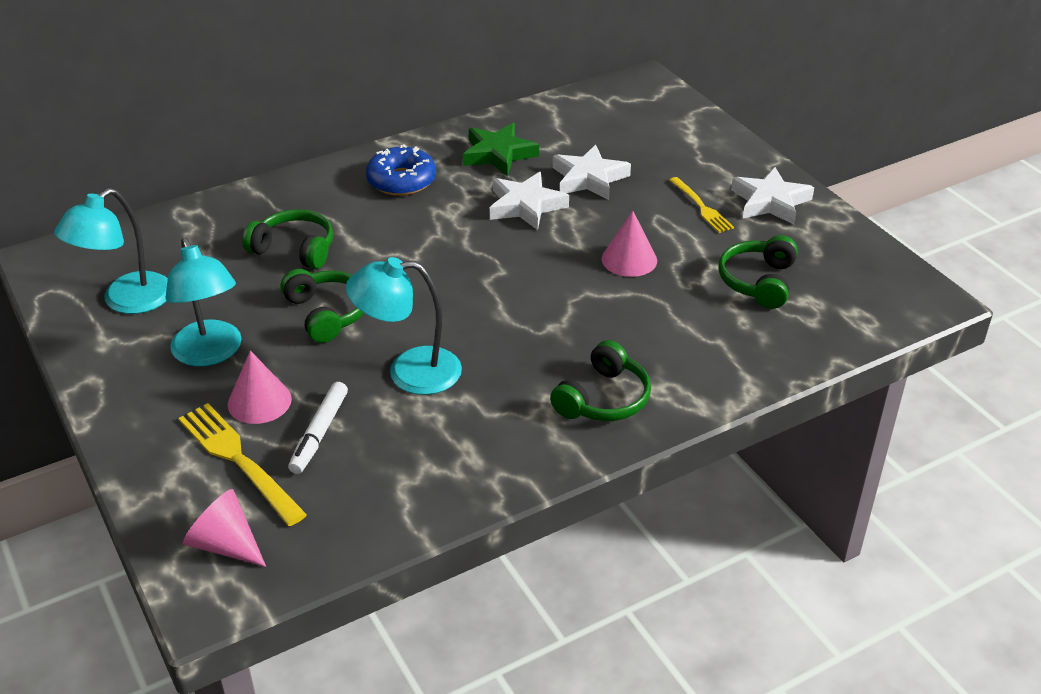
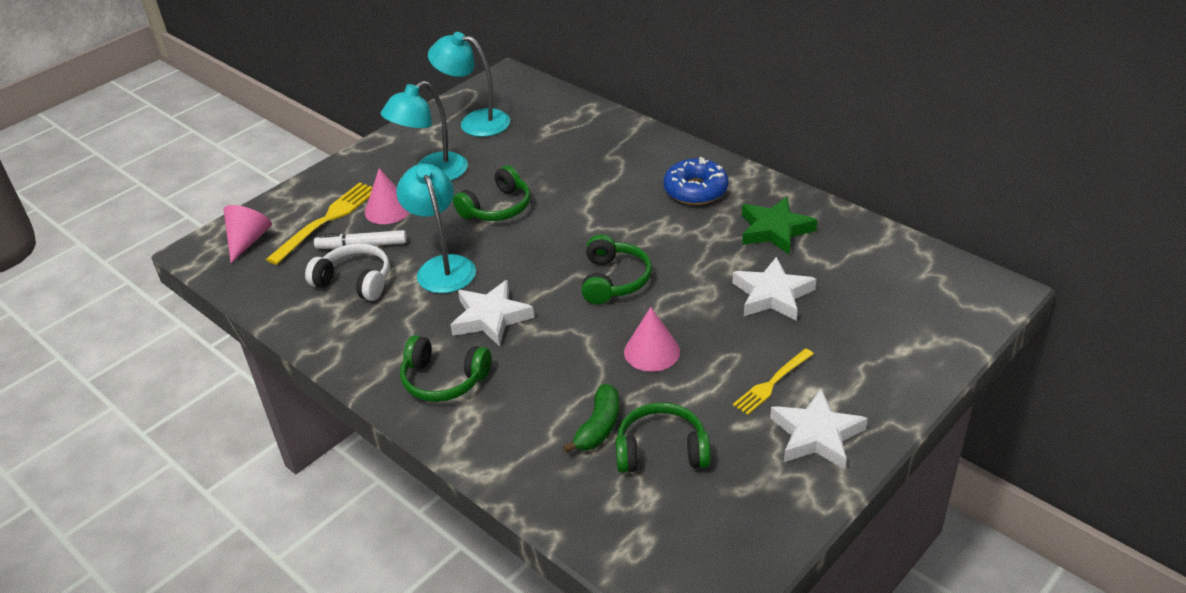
camera: 75 degrees right, 0 degrees up
green headphones [242,209,333,269] -> green headphones moved to [581,234,652,304]
white star [490,172,569,230] -> white star moved to [450,280,534,347]
none -> white headphones [305,243,390,301]
none -> green banana [563,384,619,453]

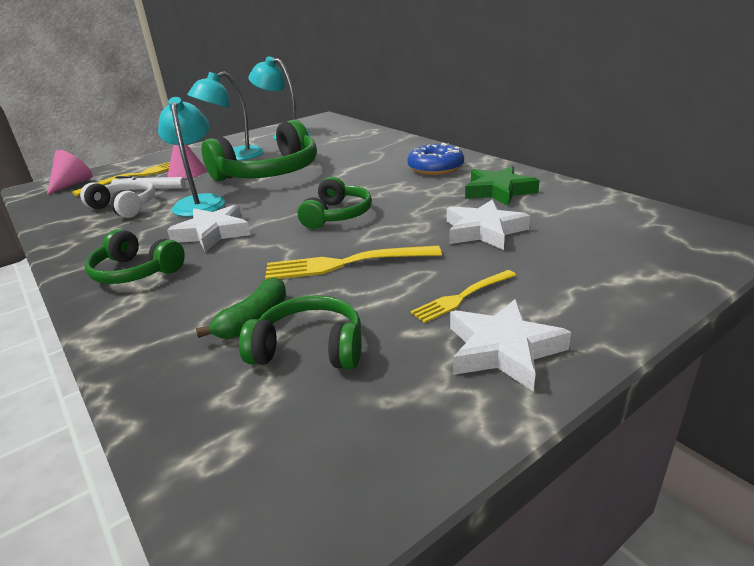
camera: 10 degrees right, 10 degrees down
green headphones [453,165,531,221] -> green headphones [202,119,317,181], size x1.77
pink cone [624,307,680,372] -> yellow fork [265,246,442,280]

